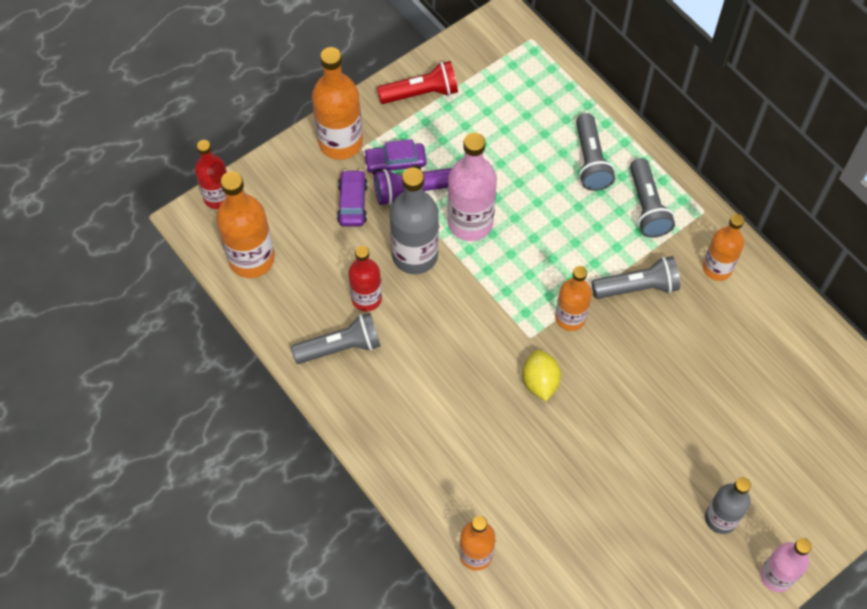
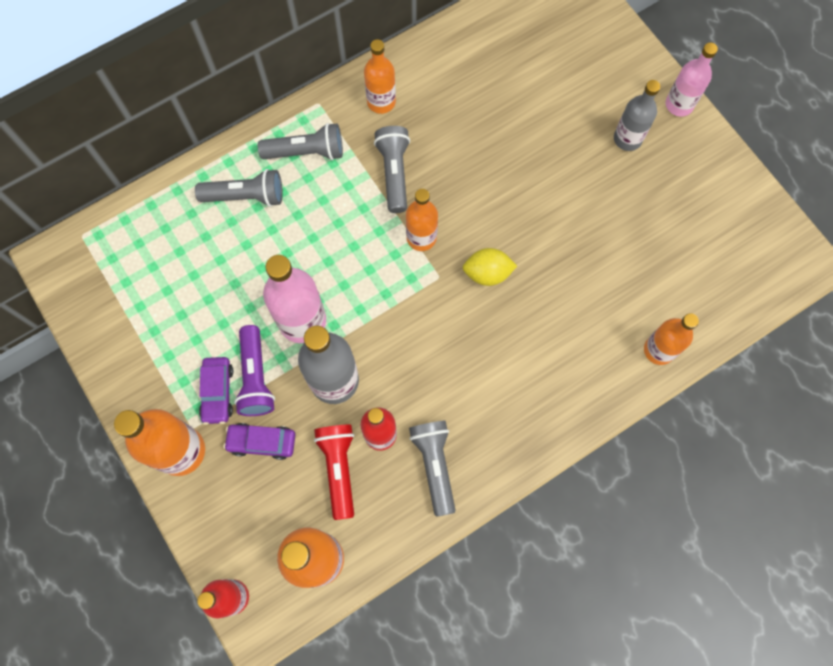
camera: 85 degrees left, 10 degrees up
red flashlight [377,61,458,104] -> red flashlight moved to [314,424,354,520]

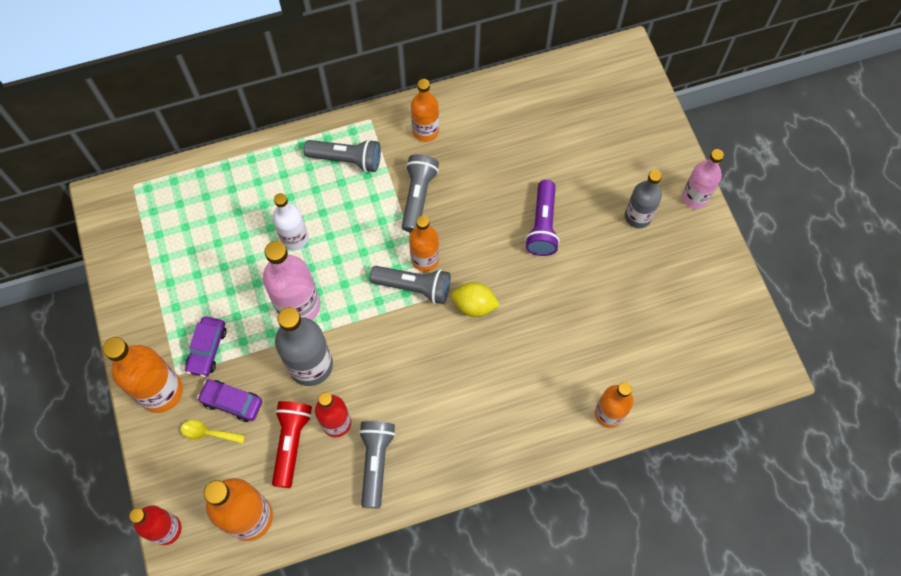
camera: 15 degrees right, 5 degrees down
grey flashlight [195,169,283,207] -> grey flashlight moved to [370,266,451,304]
purple flashlight [234,325,275,416] -> purple flashlight moved to [525,180,560,256]
none -> yellow spoon [181,420,245,444]
none -> white bottle [272,193,308,251]

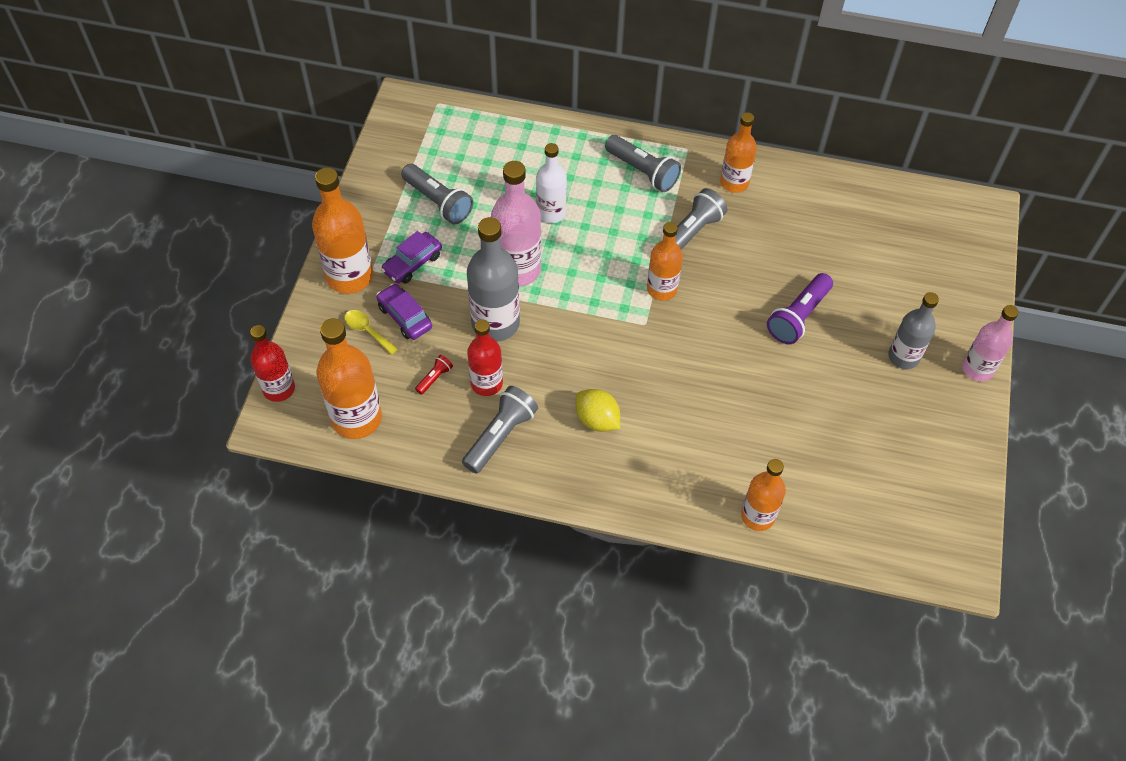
camera: 30 degrees right, 10 degrees down
red flashlight [272,401,312,488] -> red flashlight [415,355,453,395], size x0.49
grey flashlight [370,266,451,304] -> grey flashlight moved to [401,164,473,224]
yellow lemon [451,282,500,317] -> yellow lemon moved to [576,389,620,432]

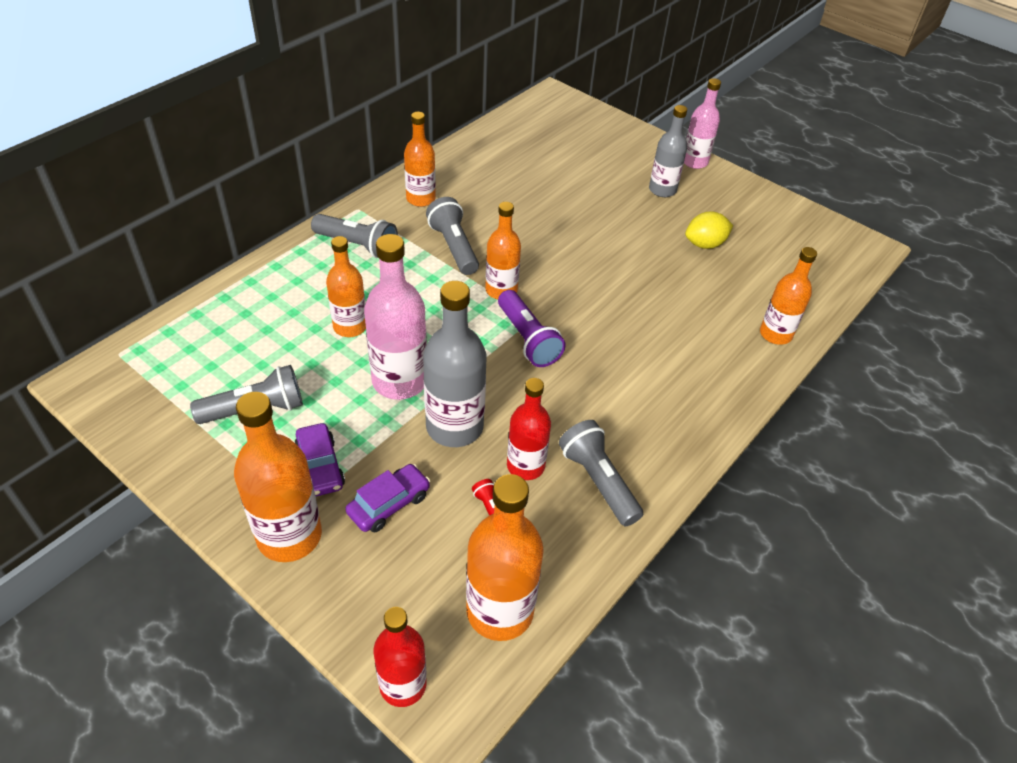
camera: 65 degrees left, 10 degrees down
yellow spoon [344,310,398,355] -> none
purple car [376,283,432,340] -> purple car turned 150 degrees clockwise [345,464,430,533]
white bottle [536,143,567,223] -> orange bottle [326,236,366,337]
yellow lemon [576,389,620,432] -> yellow lemon moved to [685,211,733,249]
grey flashlight [605,135,681,192] -> grey flashlight turned 45 degrees clockwise [311,214,398,258]
purple flashlight [767,273,833,344] -> purple flashlight moved to [498,290,566,367]

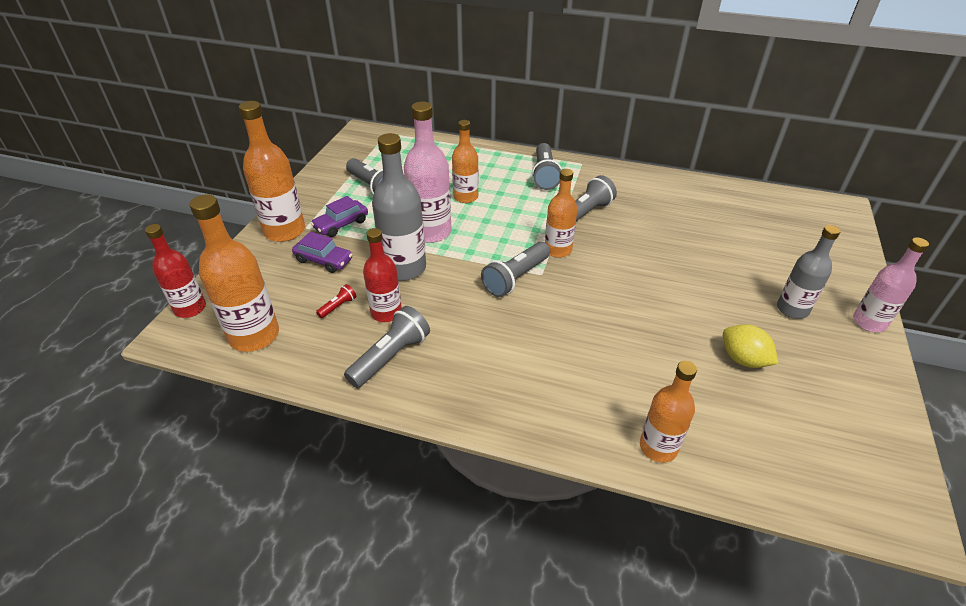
camera: 70 degrees right, 5 degrees down
orange bottle [404,112,436,207] -> none
purple flashlight [498,290,566,367] -> grey flashlight [481,242,550,297]

